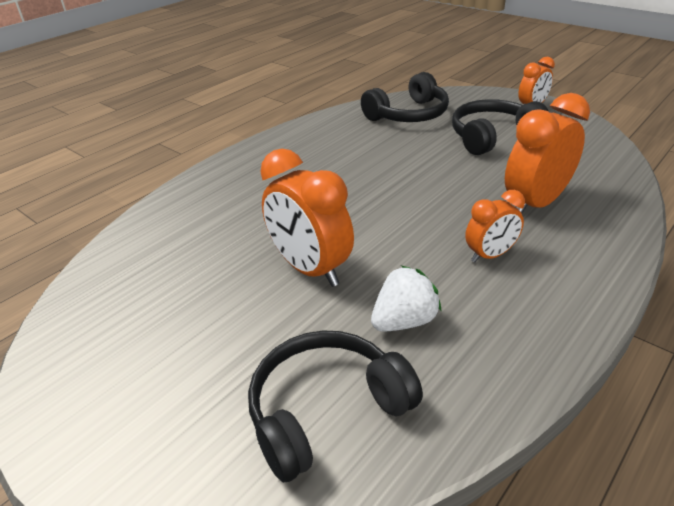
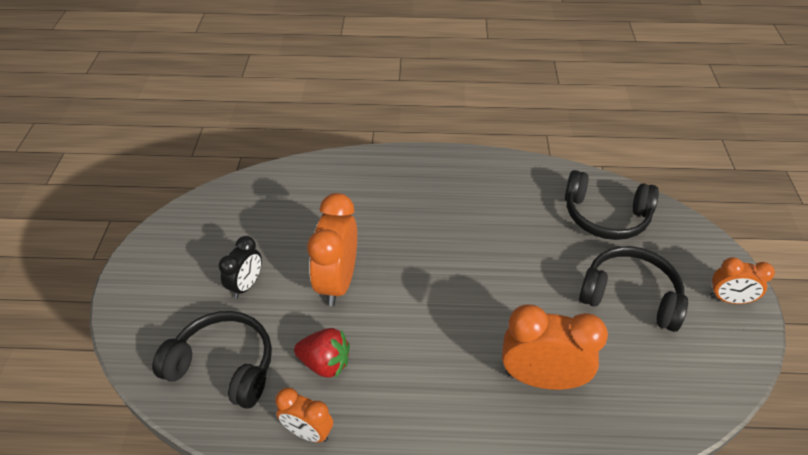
camera: 50 degrees right, 10 degrees up
white strawberry [371,266,442,332] -> red strawberry [294,328,350,378]
orange clock [465,190,525,263] -> orange clock moved to [275,388,333,442]
none -> black clock [219,236,262,298]

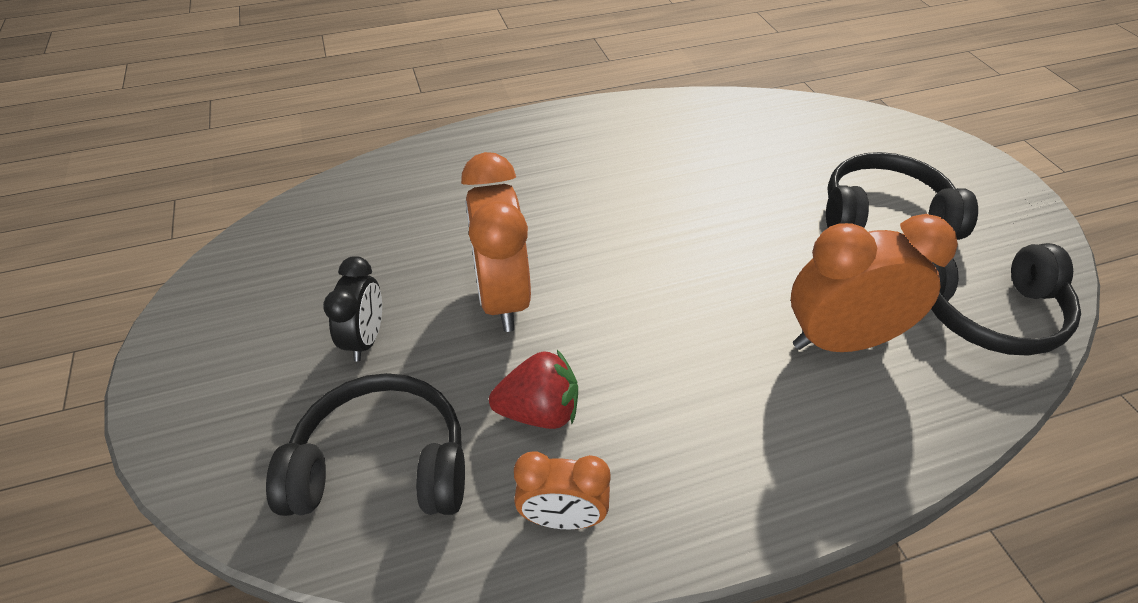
camera: 20 degrees left, 0 degrees up
black headphones [565,170,659,240] -> black headphones moved to [931,243,1081,356]
orange clock [710,257,775,304] -> none

